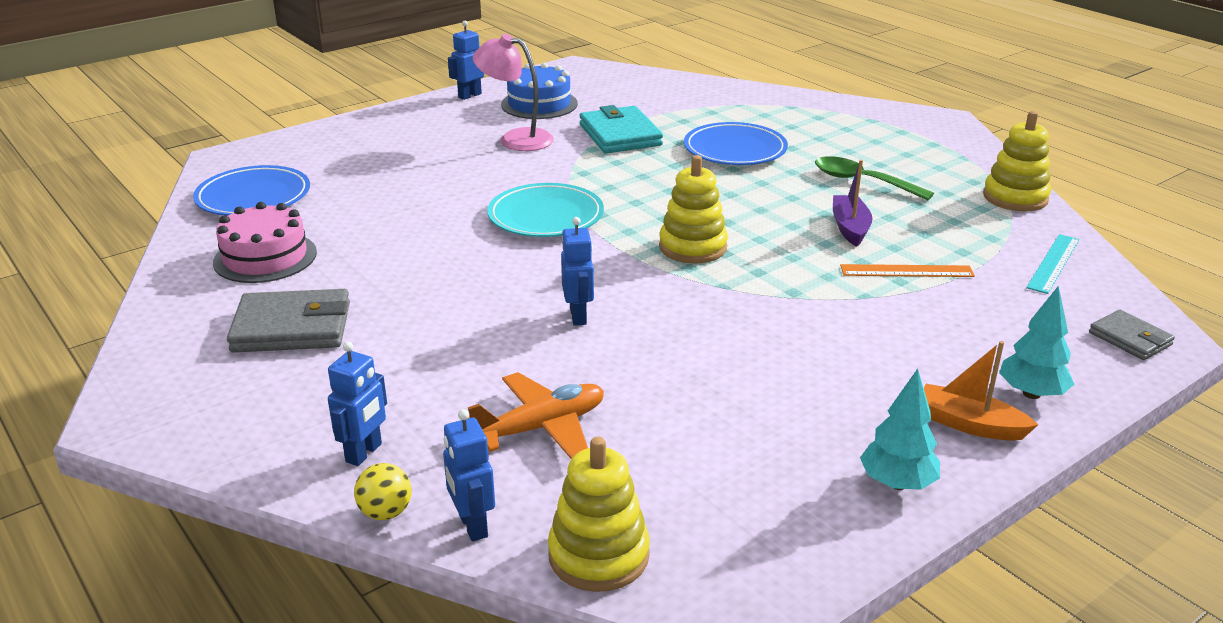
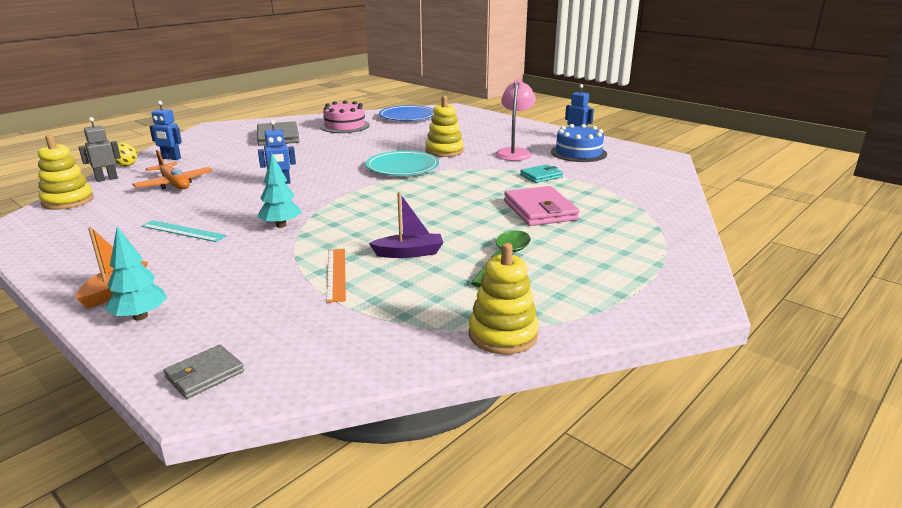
camera: 80 degrees right, 5 degrees down
blue robot [443,409,495,542] -> grey robot [78,117,121,182]
turquoise wallet [580,105,663,154] -> turquoise wallet [520,164,563,183], size x0.58
yellow stacking toy [659,155,728,264] -> yellow stacking toy moved to [426,96,464,157]
blue plate [684,122,788,165] -> pink wallet [504,186,580,226]
turquoise tree [860,368,940,490] -> turquoise tree moved to [258,153,302,228]
turquoise ruler [1026,234,1079,294] -> turquoise ruler moved to [141,220,227,242]

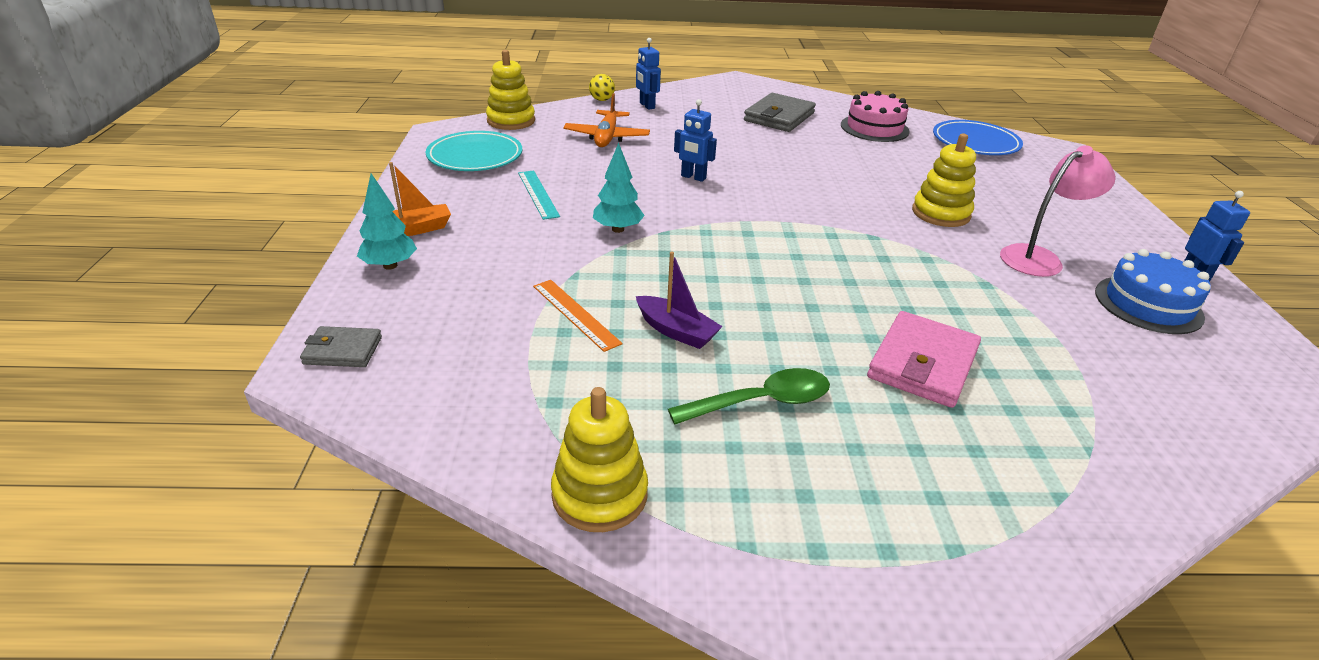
camera: 45 degrees right, 10 degrees up
grey robot [78,117,121,182] -> none
orange ruler [327,249,346,303] -> orange ruler turned 75 degrees counterclockwise [533,280,623,352]
turquoise plate [366,151,439,176] -> turquoise plate moved to [426,131,522,171]
turquoise wallet [520,164,563,183] -> none

